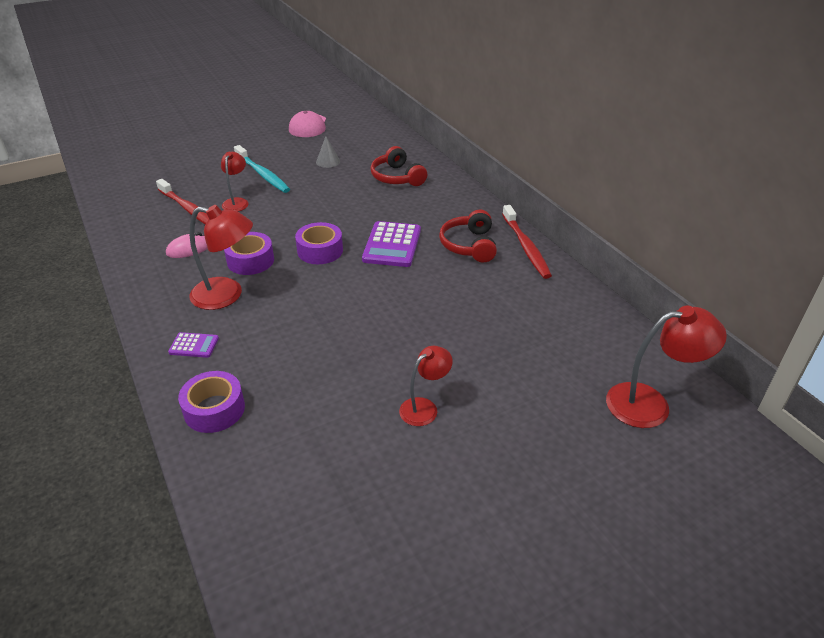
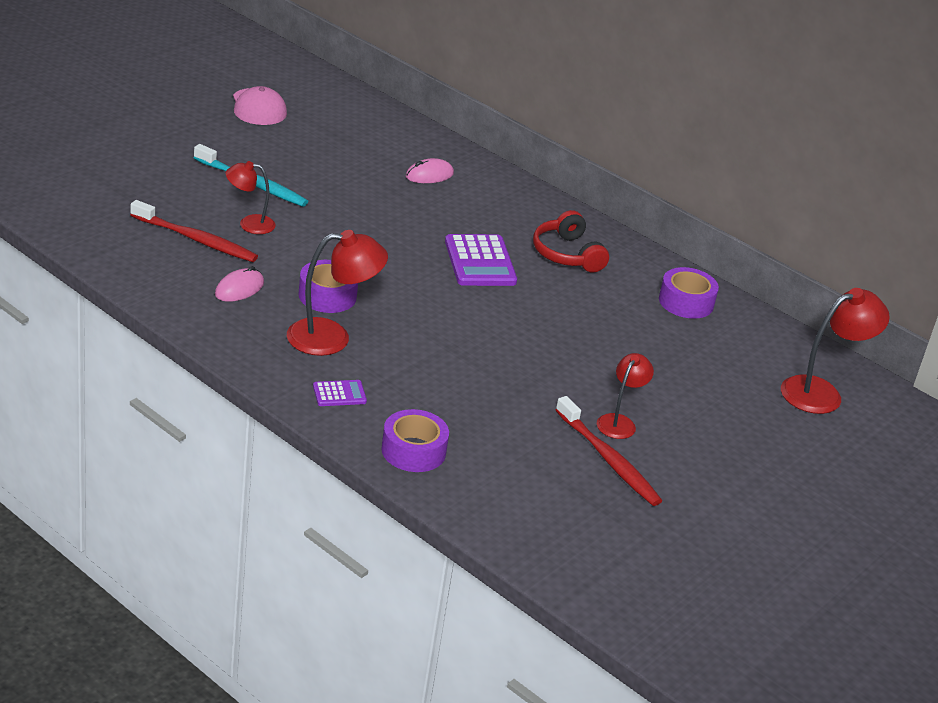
camera: 25 degrees left, 5 degrees down
red lamp [221,152,249,212] -> red lamp turned 75 degrees counterclockwise [226,161,275,234]
purple tape [295,222,343,264] -> purple tape moved to [659,267,719,319]
grey cone [316,136,340,168] -> none
red headphones [371,146,427,186] -> pink mouse [406,158,454,183]
red toothbrush [502,205,552,279] -> red toothbrush moved to [556,396,662,506]

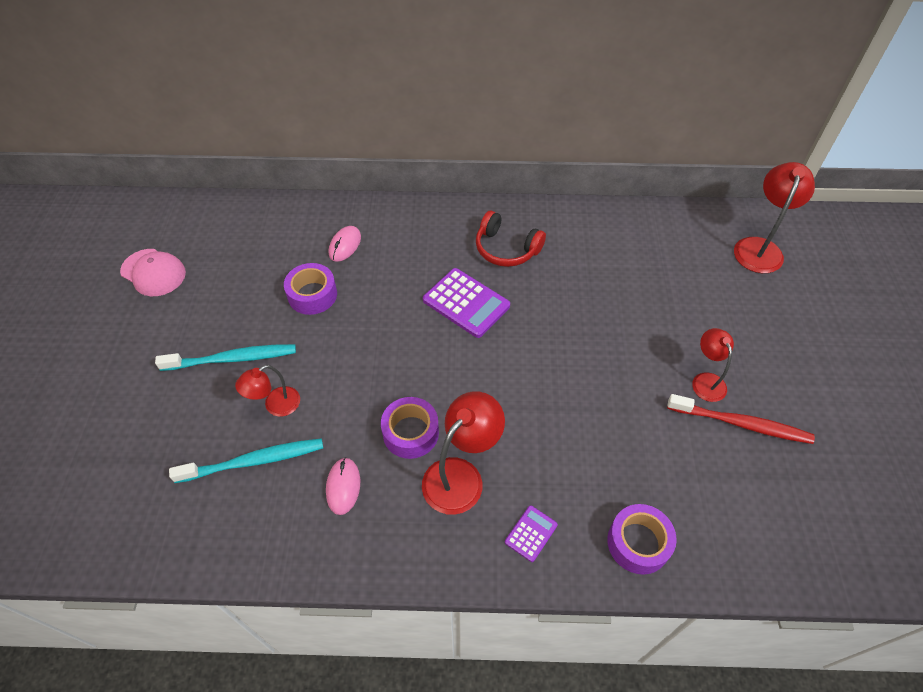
camera: 35 degrees left, 20 degrees up
red toothbrush [130,200,258,262] -> turquoise toothbrush [169,438,323,483]
purple tape [659,267,719,319] -> purple tape moved to [284,263,337,315]

